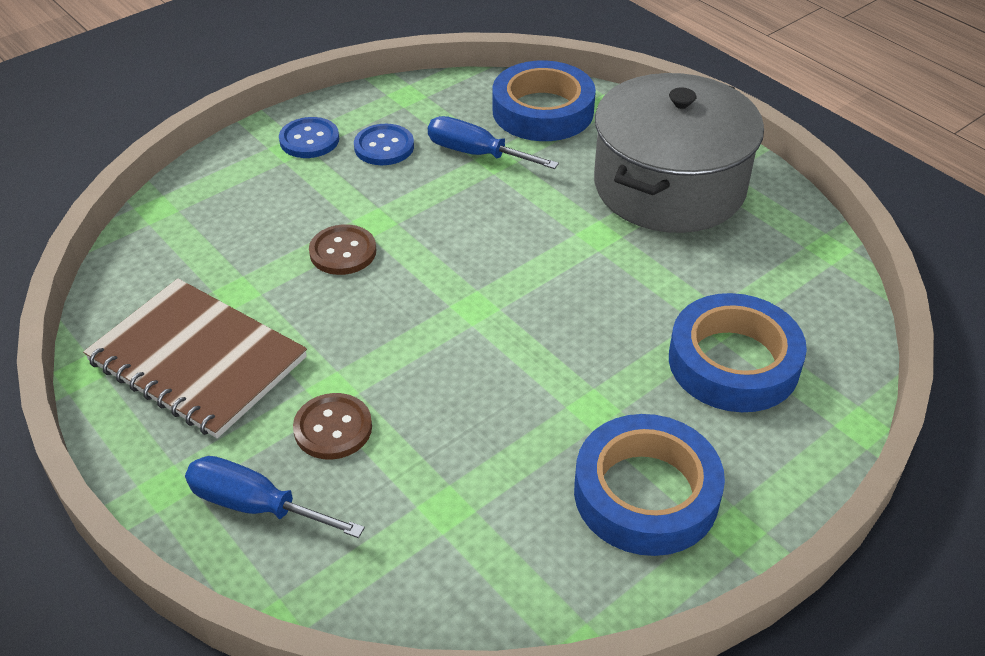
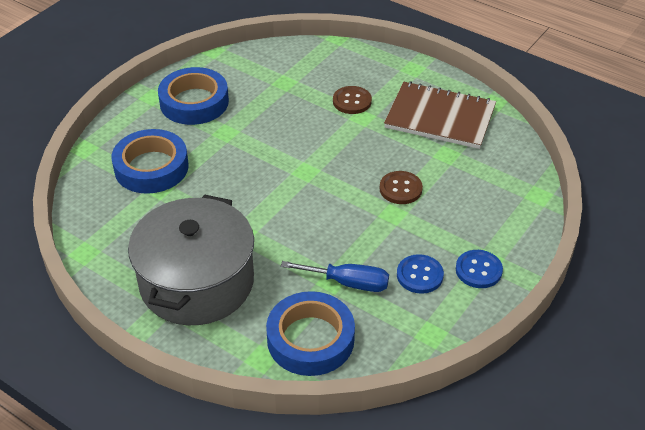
camera: 165 degrees right, 0 degrees up
blue screwdriver [185,456,365,538] -> none

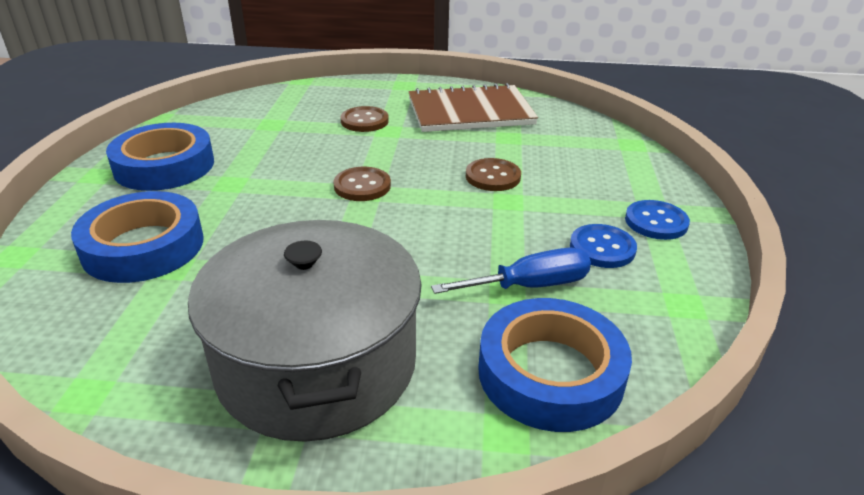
camera: 30 degrees left, 10 degrees down
none -> brown button [333,167,391,201]

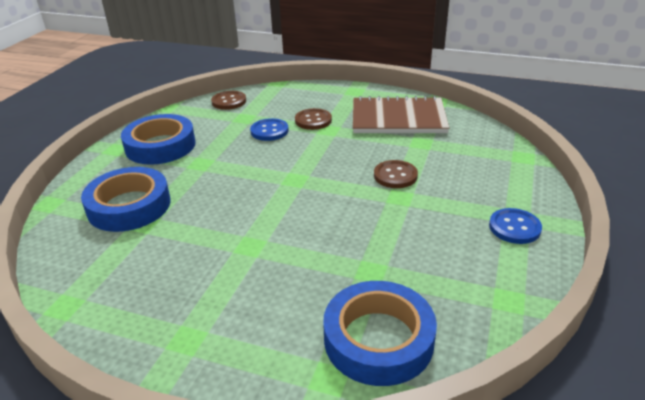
camera: 15 degrees right, 0 degrees up
grey pot [188,220,422,442] -> none
brown button [333,167,391,201] -> brown button moved to [211,91,246,110]
blue screwdriver [431,248,591,294] -> none
blue button [570,224,637,268] -> blue button moved to [250,118,289,141]

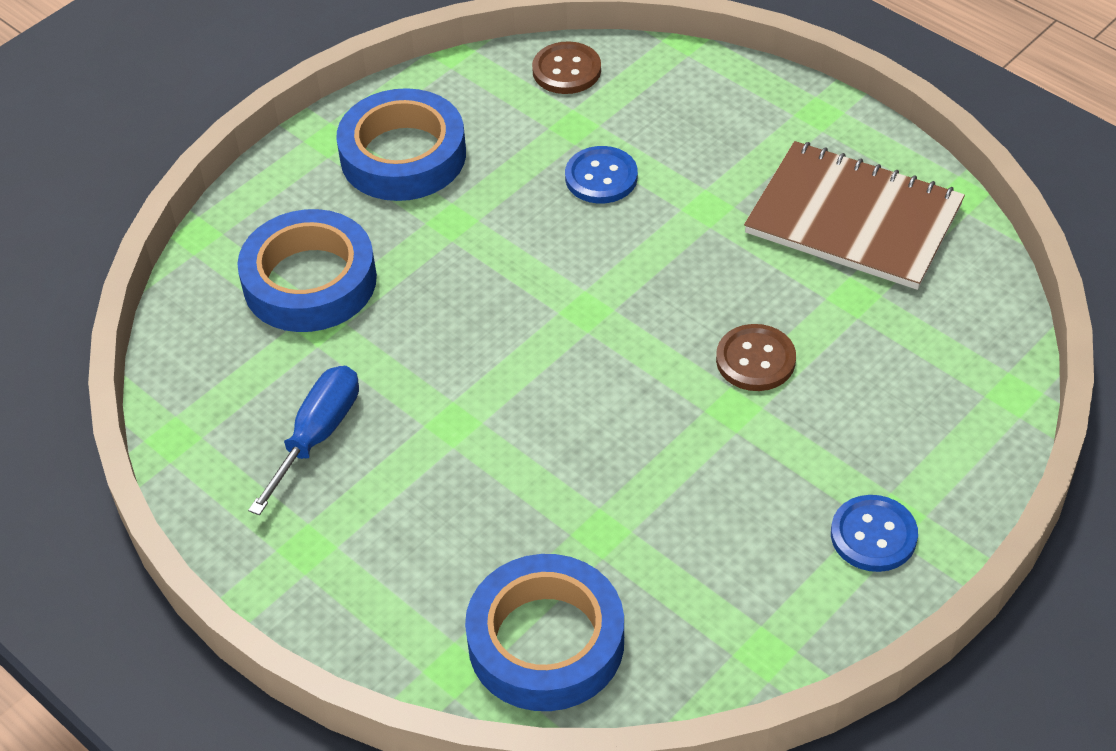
camera: 25 degrees right, 15 degrees up
brown button [295,108,332,130] -> none
none -> blue screwdriver [248,366,359,515]

